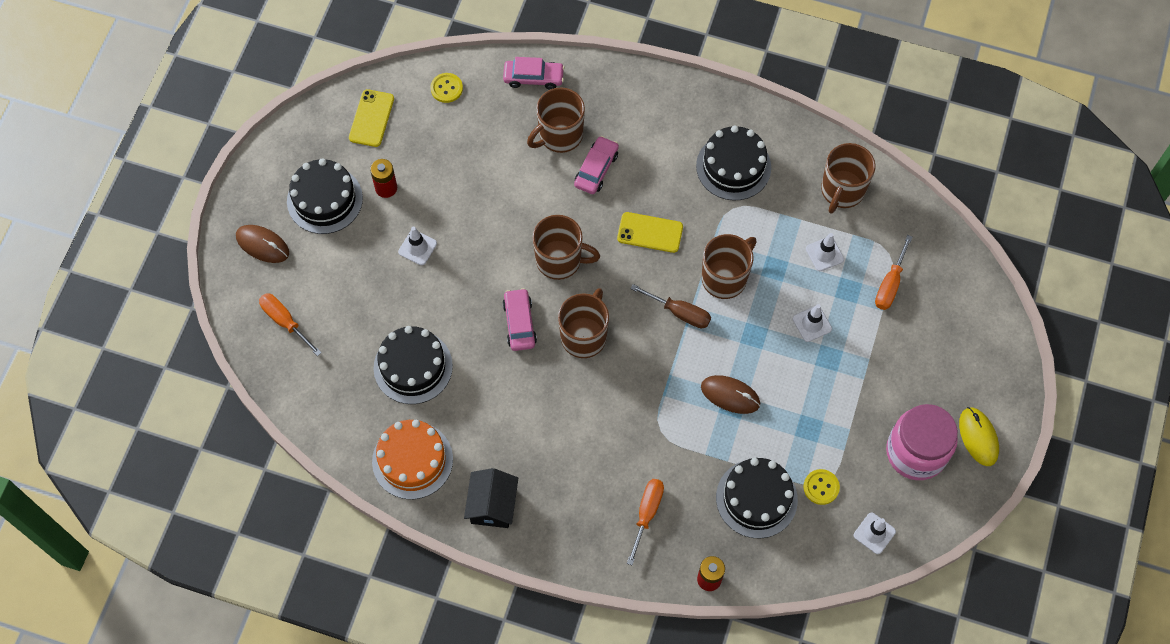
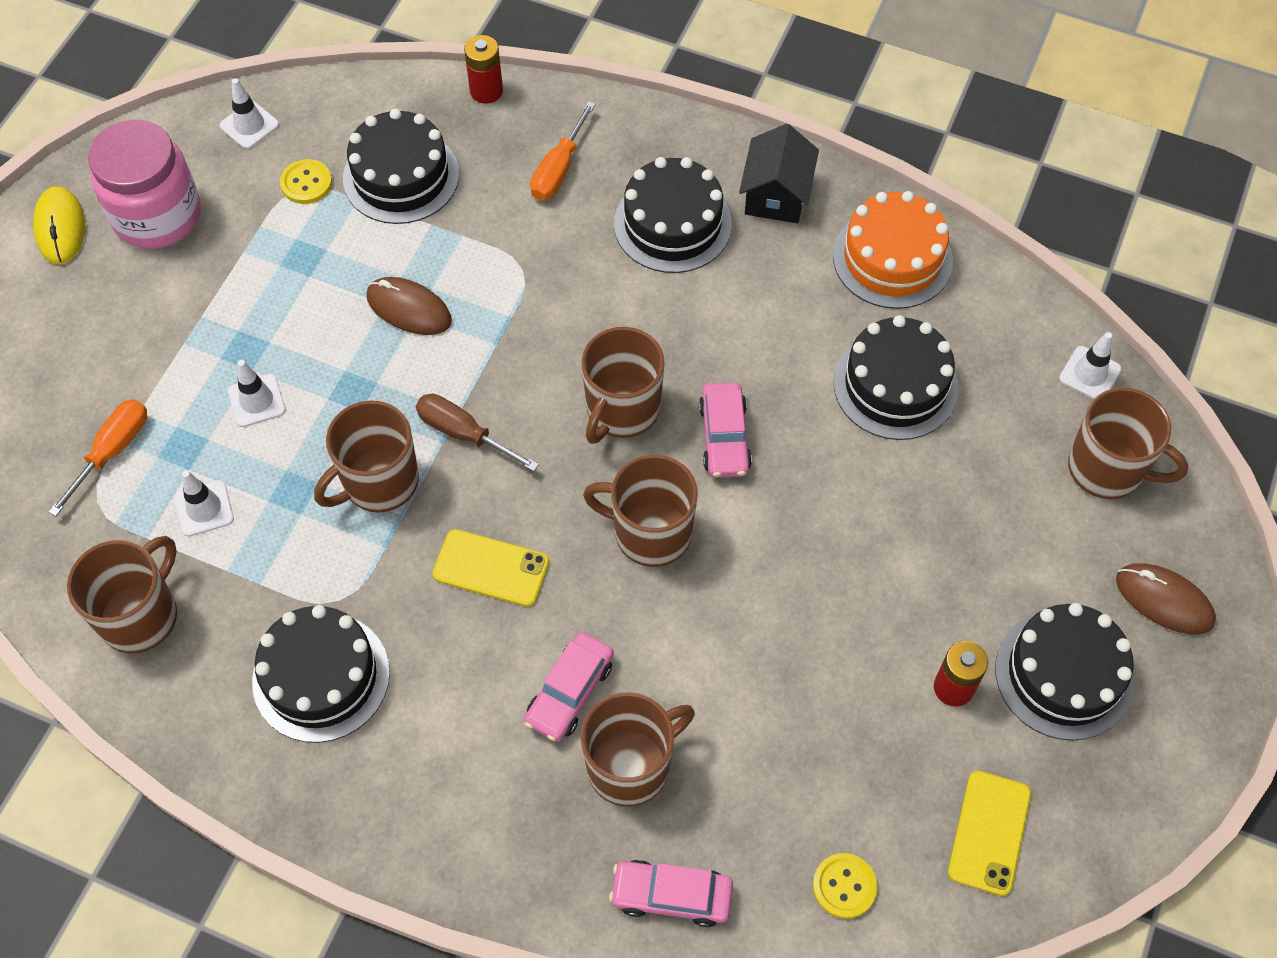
camera: 175 degrees left, 5 degrees down
orange screwdriver [259,293,322,356] -> brown mug [1068,387,1189,499]
white traffic cone [398,227,437,265] -> white traffic cone moved to [1059,332,1122,399]
none -> black cake [614,157,732,273]

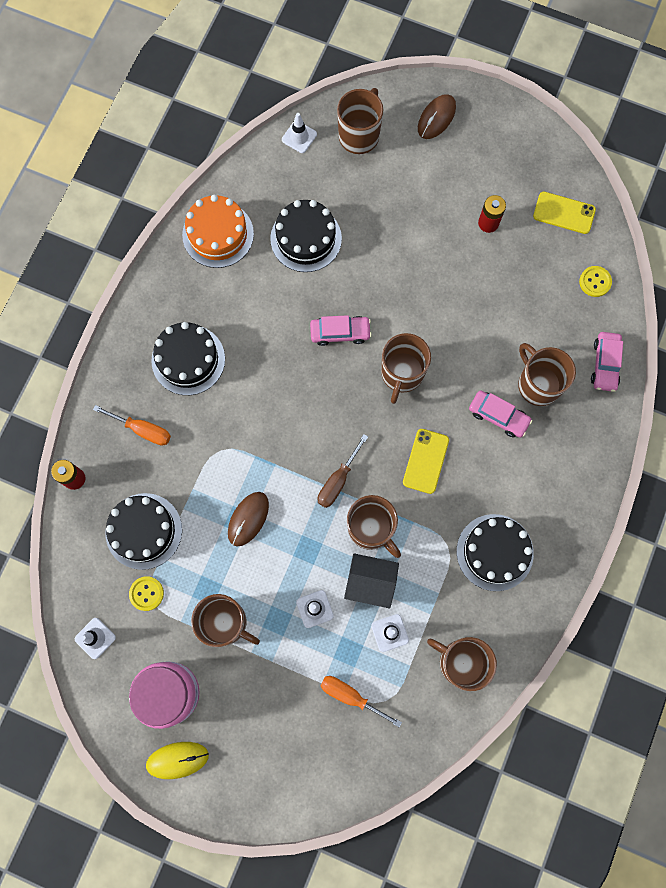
camera: 90 degrees left, 15 degrees up
brown mug [581,327,665,444] -> brown mug moved to [191,594,260,647]
black house [739,124,819,223] -> black house moved to [344,553,399,609]
black cake [995,603,1134,740] -> none

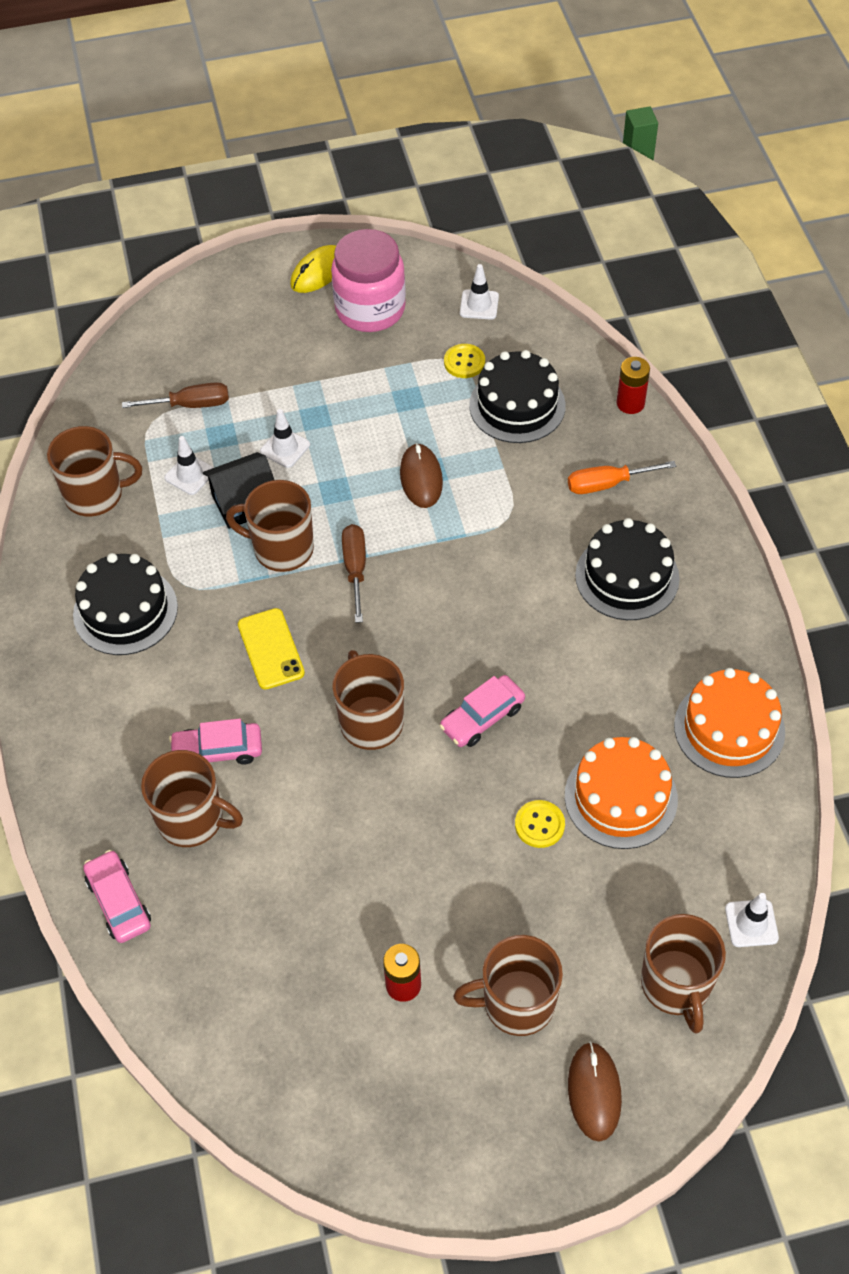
camera: 145 degrees right, 20 degrees down
brown mug [191,594,260,647] -> brown mug moved to [453,935,563,1036]
black cake [270,200,342,272] -> orange cake [565,737,678,849]
orange screwdriver [320,676,402,727] -> brown screwdriver [122,382,229,408]
yellow phone [533,192,596,234] -> none
yellow button [579,266,612,297] -> yellow button moved to [515,800,565,848]

